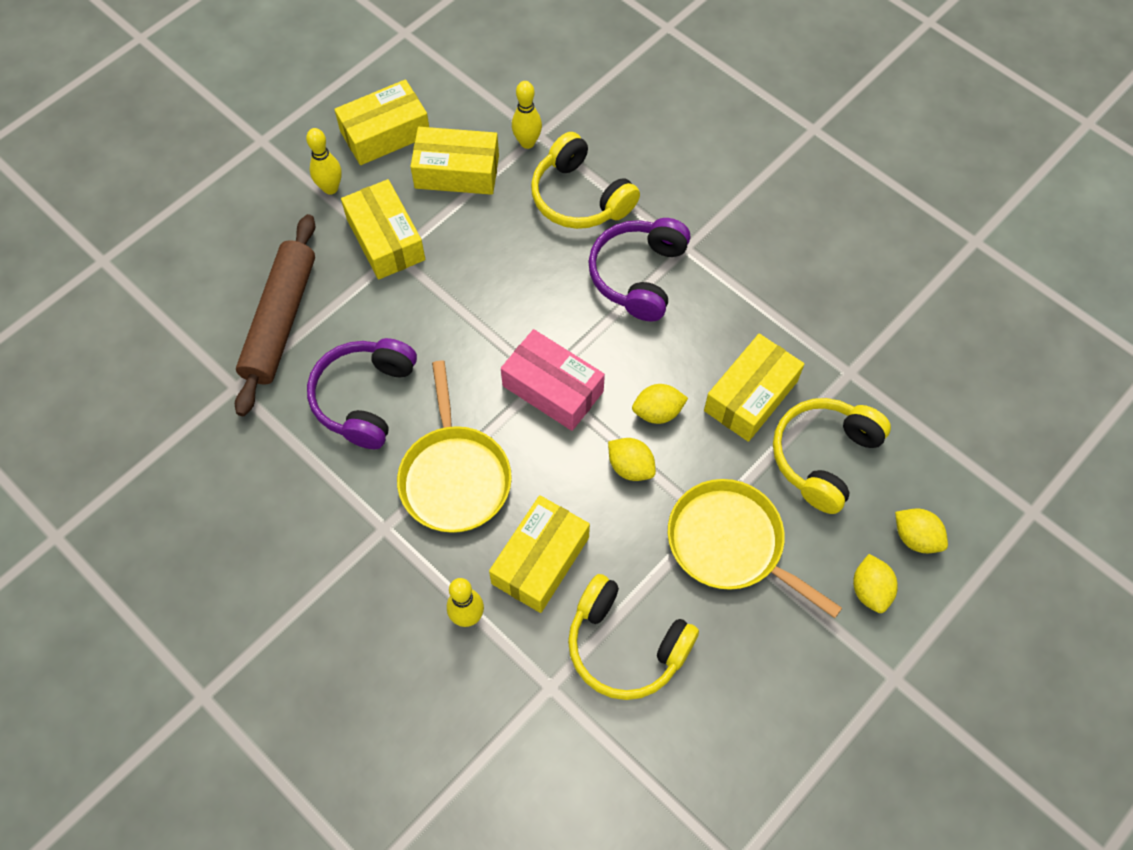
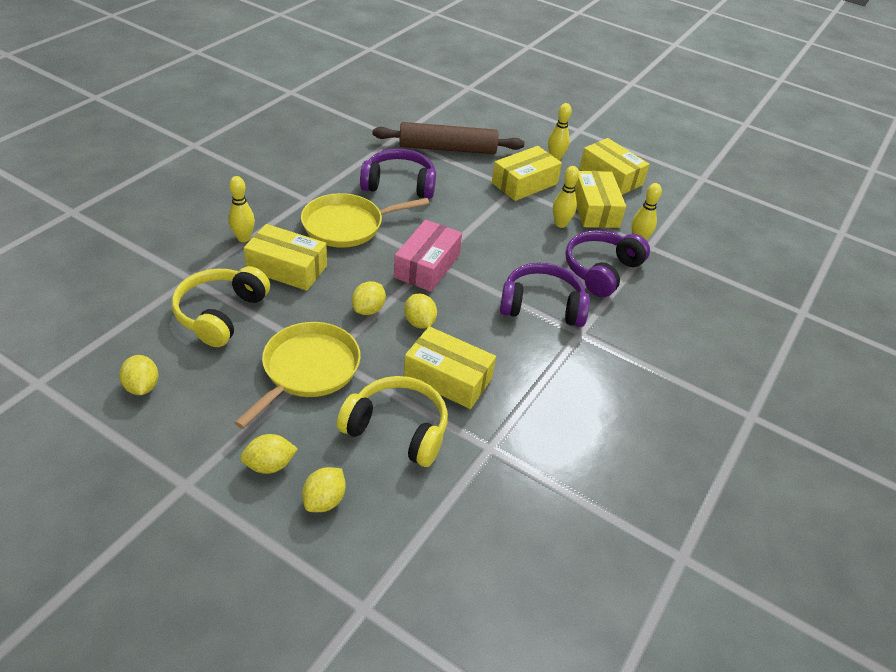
camera: 75 degrees right, 20 degrees down
yellow headphones [531,132,640,229] -> purple headphones [565,230,650,297]
none -> yellow lemon [119,355,159,395]
none -> yellow bowling pin [553,166,579,228]

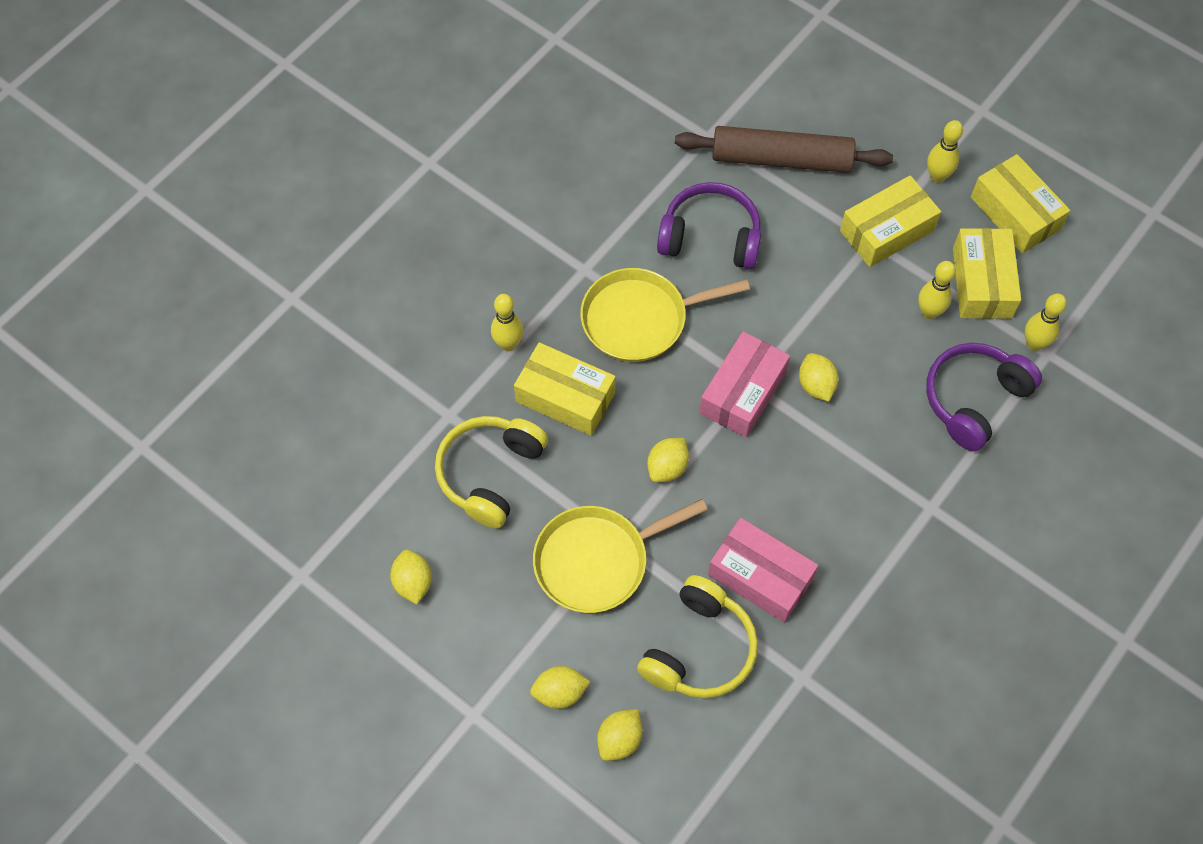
camera: 10 degrees right, 20 degrees up
yellow pan [234,322,361,429] -> yellow pan turned 150 degrees counterclockwise [533,499,708,613]
yellow headphones [337,376,448,467] -> yellow headphones turned 90 degrees clockwise [637,575,758,698]
yellow lemon [404,294,437,329] -> yellow lemon moved to [799,353,839,402]
yellow box [404,326,496,409] -> pink box [708,518,818,623]
purple headphones [500,262,590,327] -> none

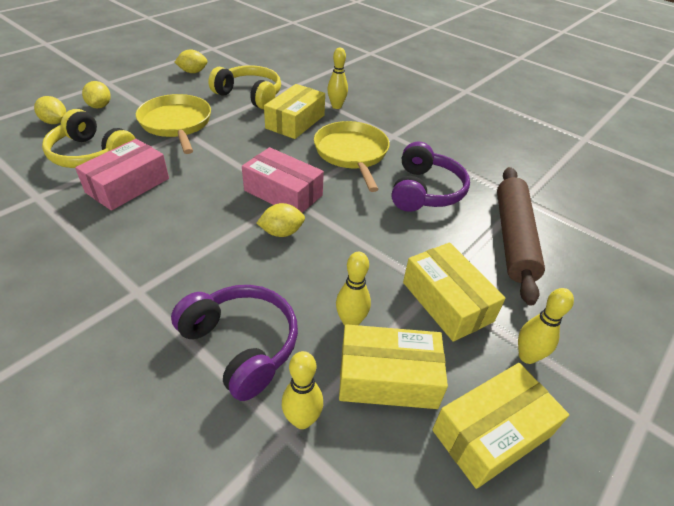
camera: 90 degrees right, 20 degrees down
yellow lemon [647,438,689,482] -> none

